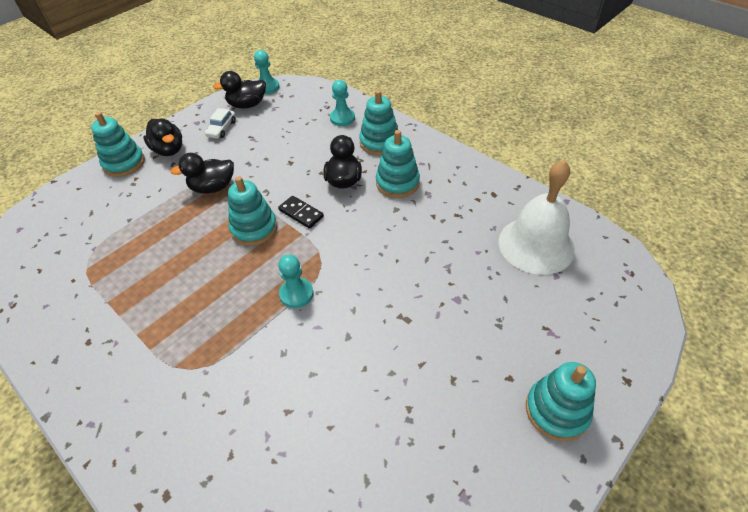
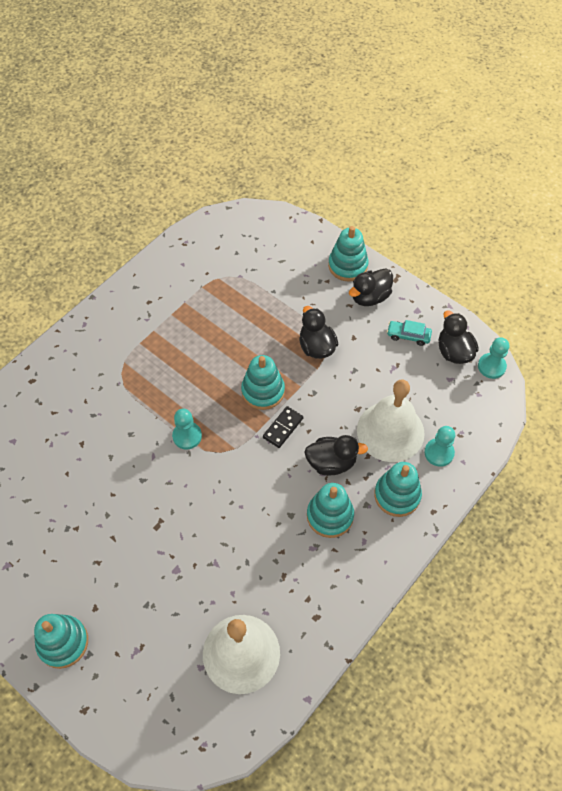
camera: 85 degrees right, 10 degrees up
white car [205,108,236,139] -> turquoise car [387,320,432,346]
none -> white bell [357,379,425,462]

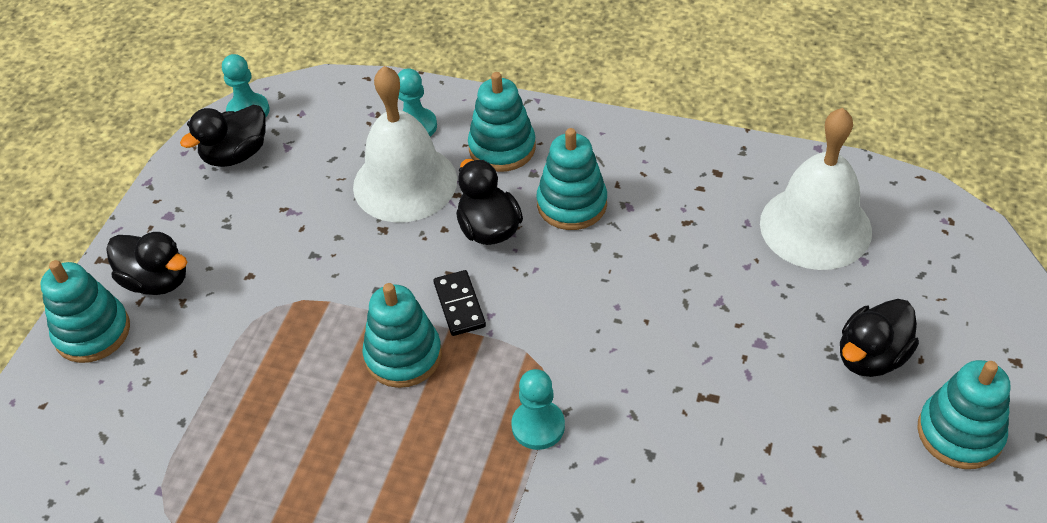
camera: 110 degrees left, 10 degrees down
black domino [263,406,303,448] -> black domino turned 60 degrees clockwise [434,270,486,336]
black duck [299,306,338,359] -> black duck moved to [840,299,919,377]
turquoise car [387,320,432,346] -> none

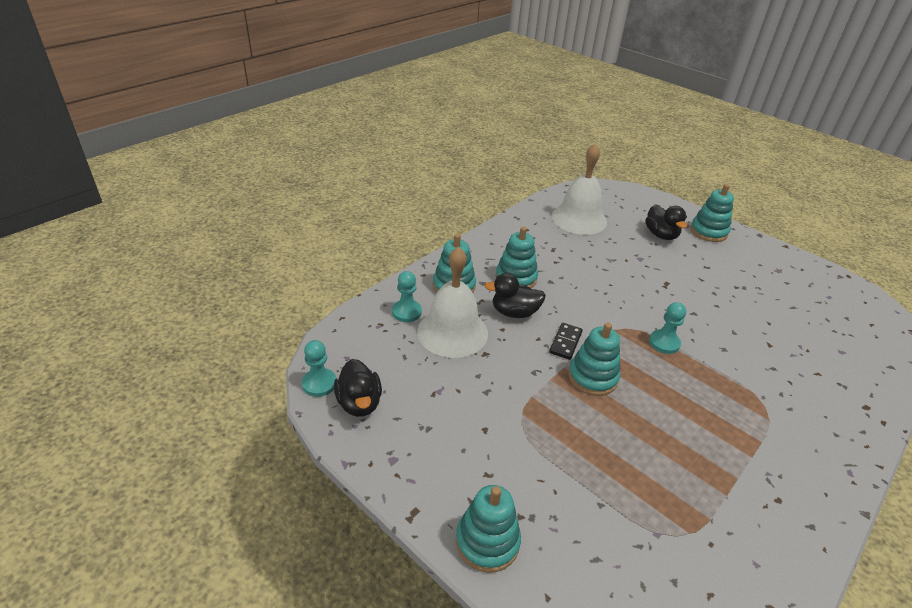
camera: 70 degrees left, 10 degrees down
black duck [106,232,187,295] -> none
black domino [434,270,486,336] -> black domino turned 75 degrees counterclockwise [549,323,583,360]

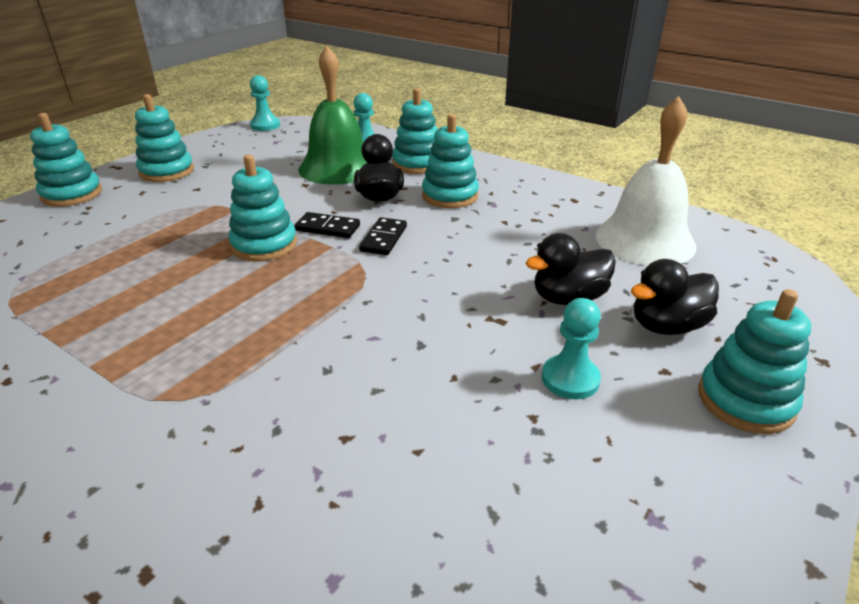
camera: 85 degrees right, 5 degrees down
black duck [334,359,382,417] -> black duck moved to [526,233,616,305]
white bell [417,247,488,358] -> green bell [298,46,367,185]
turquoise pawn [649,302,686,354] -> turquoise pawn moved to [542,298,601,399]
none -> turquoise stacking toy [135,94,194,182]
none -> black domino [359,217,407,255]

